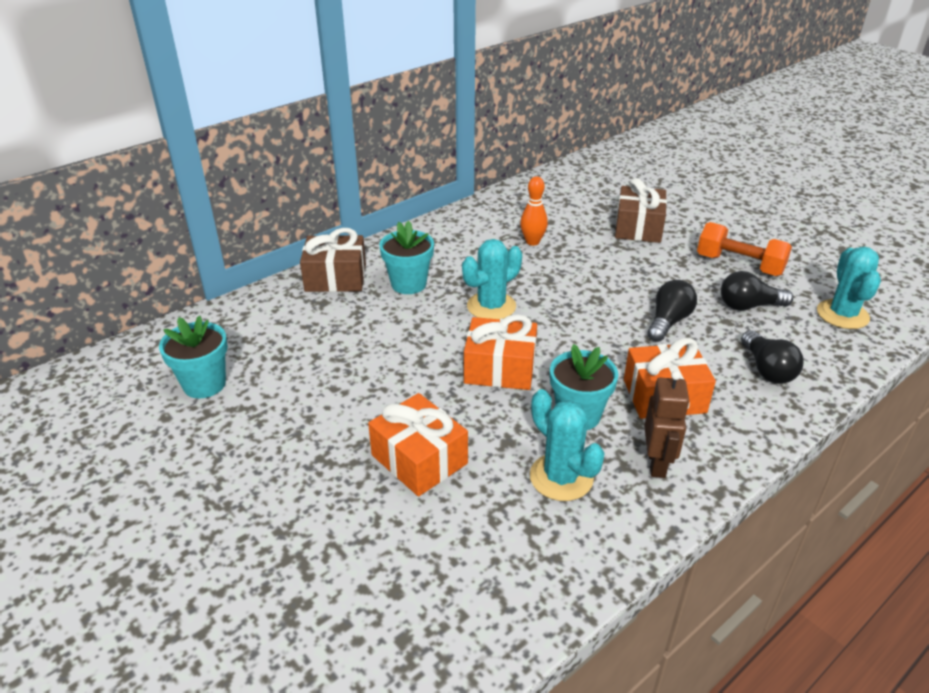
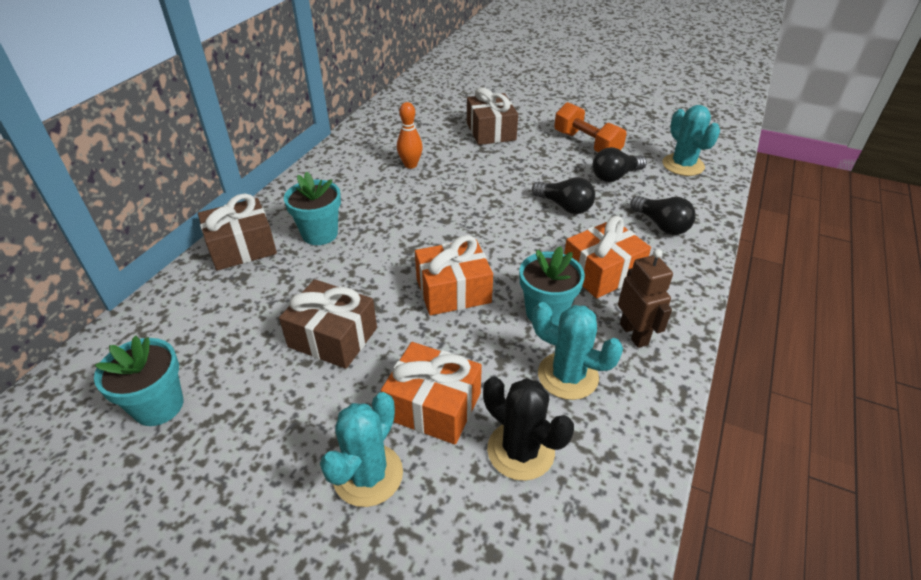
camera: 25 degrees left, 5 degrees up
turquoise cactus [462,239,522,319] -> turquoise cactus moved to [320,392,403,507]
black light bulb [647,280,697,342] -> black light bulb turned 120 degrees clockwise [532,177,595,214]
orange dumbbell [697,222,792,276] -> orange dumbbell turned 45 degrees clockwise [554,102,627,152]
none -> brown gift [279,279,377,369]
none -> black cactus [483,377,574,481]

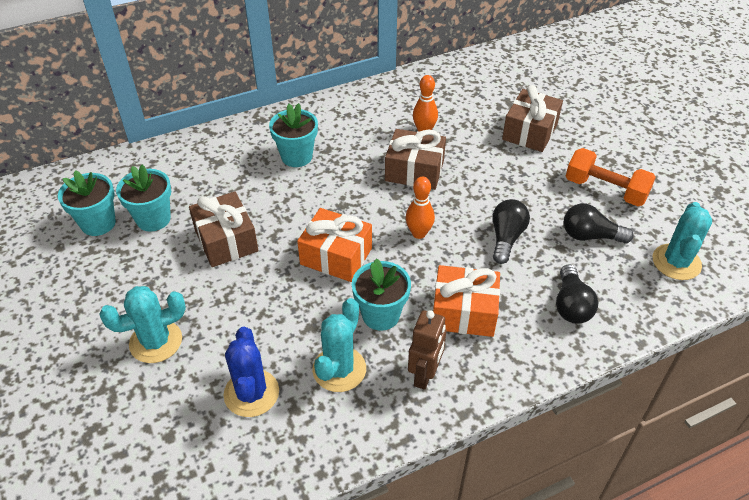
camera: 40 degrees right, 5 degrees up
brown gift [198,193,277,271] -> brown gift moved to [385,129,446,190]
orange gift [381,342,482,445] -> none
black cactus [483,377,574,481] -> blue cactus [224,327,279,417]
black light bulb [532,177,595,214] -> black light bulb turned 150 degrees counterclockwise [492,199,530,264]
turquoise cactus [532,302,623,400] -> turquoise cactus turned 45 degrees clockwise [312,298,366,392]
orange dumbbell [554,102,627,152] -> orange dumbbell turned 60 degrees counterclockwise [566,148,656,206]
none -> turquoise flower pot [116,164,171,232]
none -> orange bowling pin [406,177,435,239]

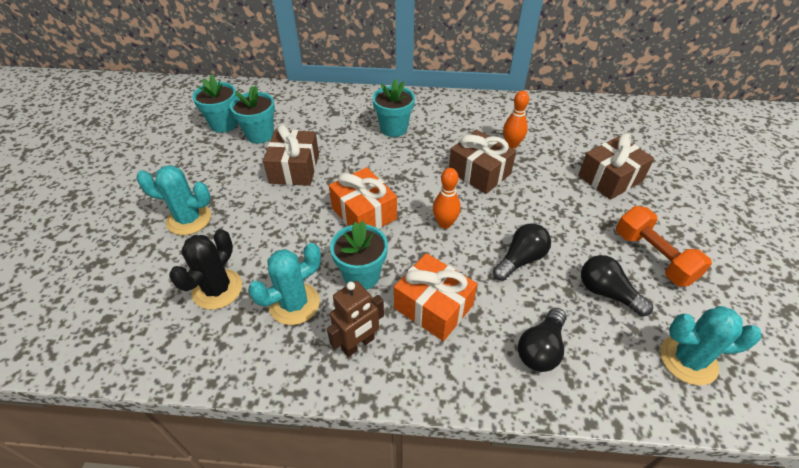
camera: 30 degrees right, 0 degrees up
blue cactus [224,327,279,417] -> black cactus [169,229,242,310]
turquoise cactus [653,202,712,280] -> turquoise cactus turned 45 degrees clockwise [660,306,762,385]

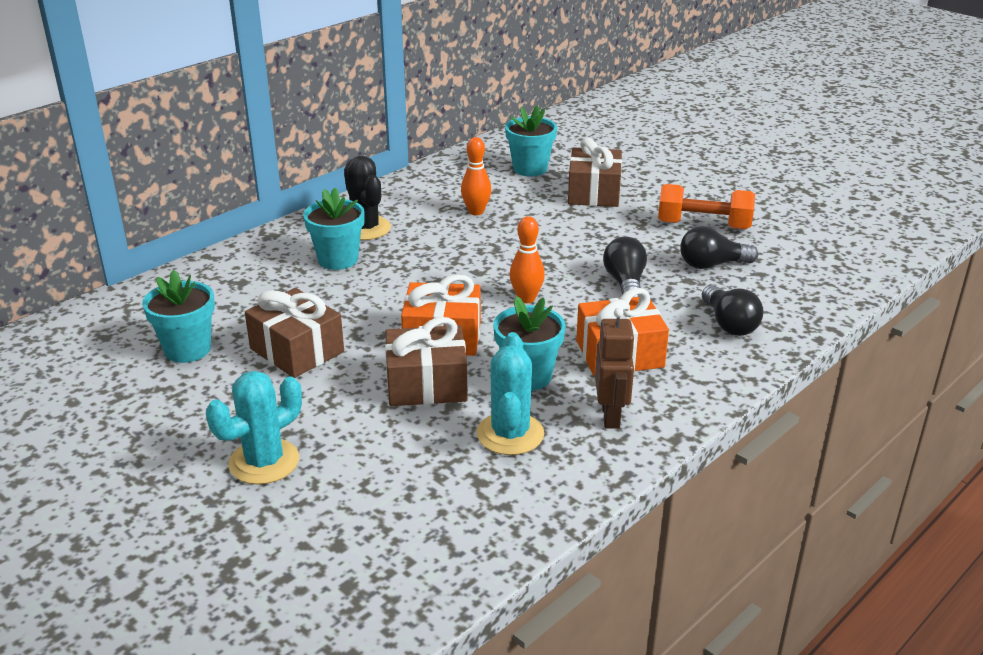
camera: 50 degrees left, 15 degrees down
black cactus [169,229,242,310] -> black cactus moved to [344,156,391,240]
turquoise flower pot [192,75,238,133] -> turquoise flower pot moved to [505,105,557,176]
brown gift [449,130,516,194] -> brown gift moved to [385,317,468,406]
turquoise cactus [660,306,762,385] -> none

